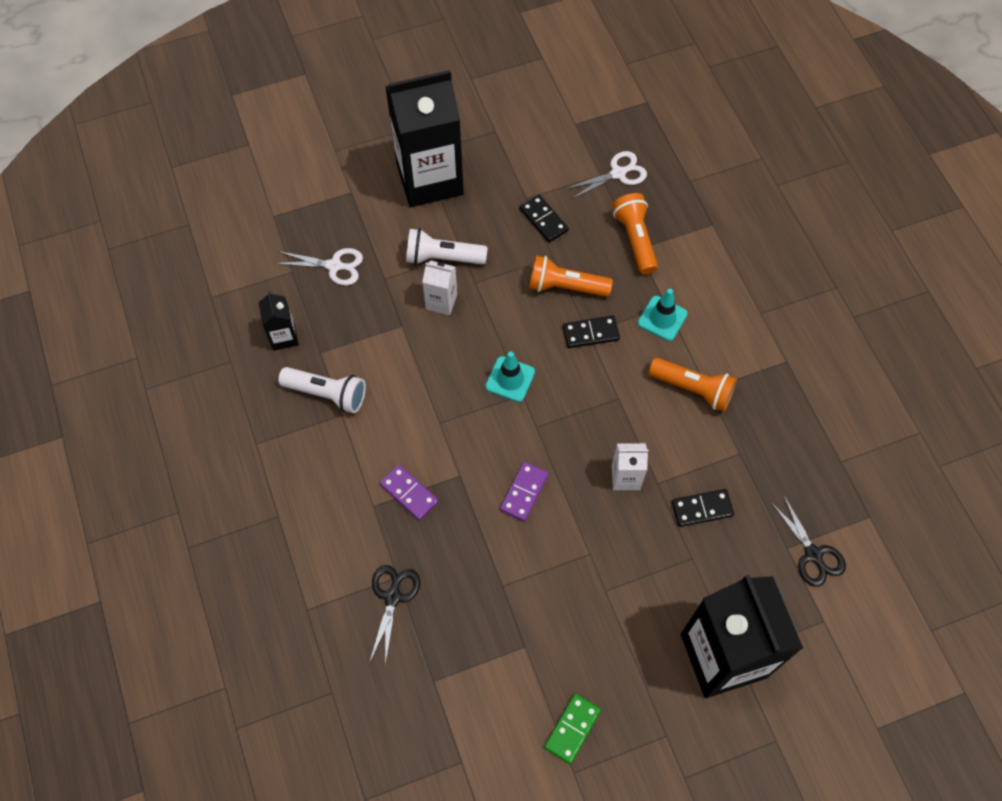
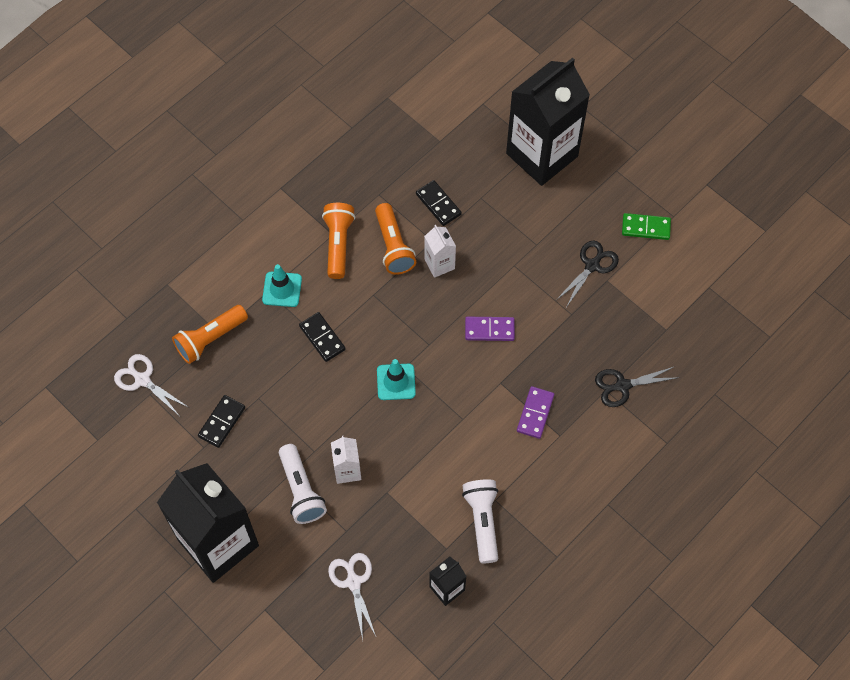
camera: 115 degrees left, 0 degrees up
orange flashlight [529,255,613,297] -> orange flashlight moved to [375,203,416,275]
black scissors [771,496,846,587] -> black scissors moved to [556,241,619,306]

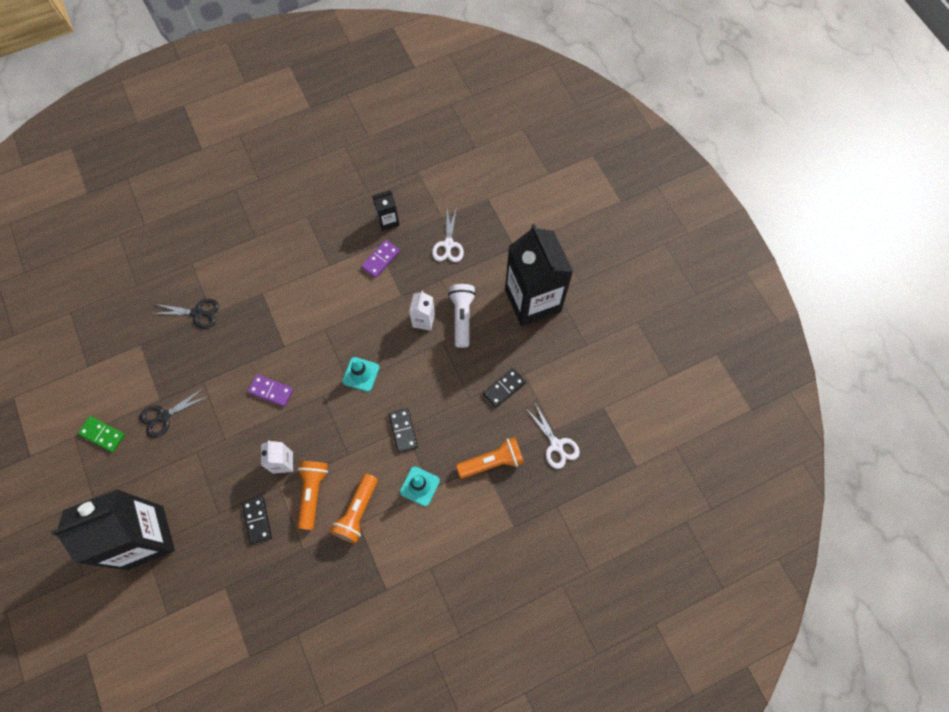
camera: 160 degrees left, 5 degrees up
white flashlight [462,479,498,563] -> none
purple domino [517,386,554,439] -> purple domino moved to [361,240,400,278]

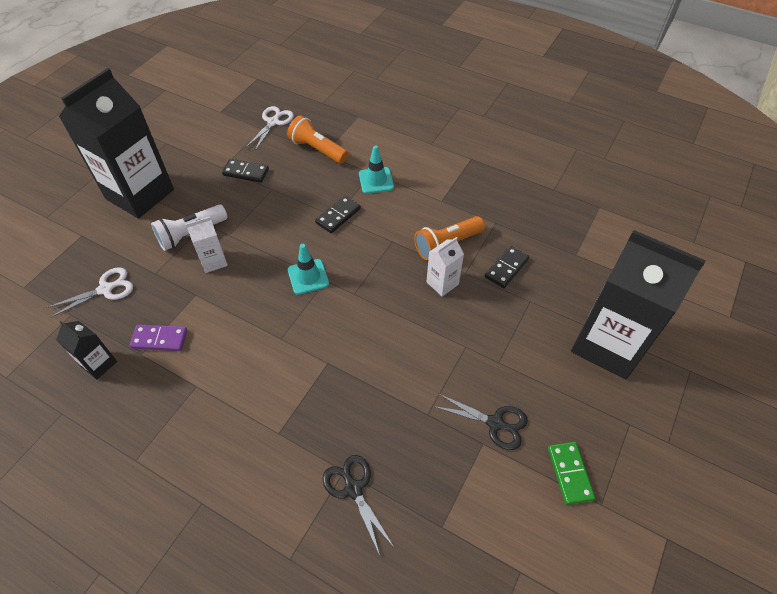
camera: 125 degrees left, 15 degrees down
purple domino [248,375,293,407] -> none
orange flashlight [330,474,378,544] -> none

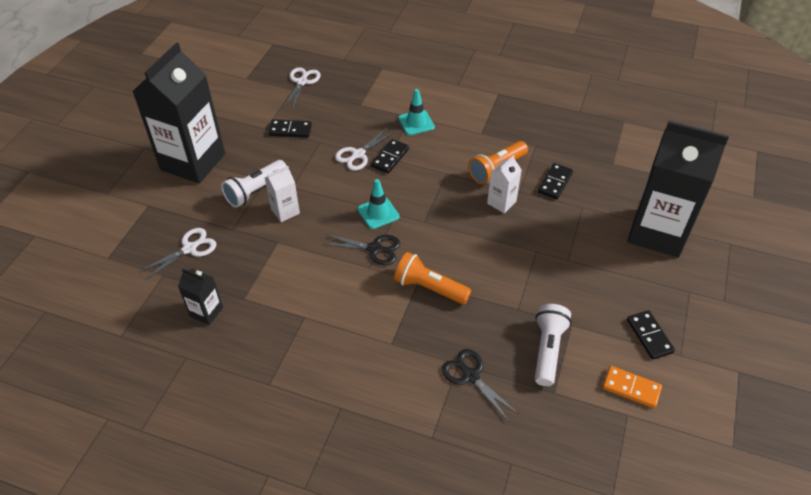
camera: 10 degrees left, 5 degrees down
purple domino [129,324,187,351] -> none
orange flashlight [287,115,348,164] -> orange flashlight moved to [394,252,471,305]
black scissors [433,394,528,450] -> black scissors moved to [323,234,400,265]
green domino [548,442,595,505] -> black domino [627,310,675,360]
none -> white scissors [335,128,395,171]
none -> white flashlight [535,304,572,386]
none -> orange domino [603,366,662,408]

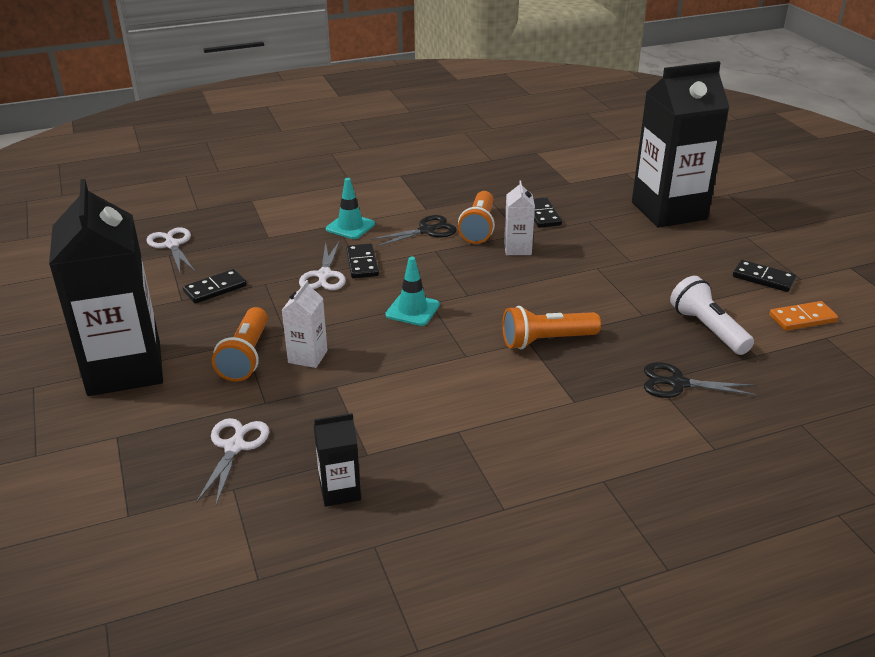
camera: 40 degrees left, 15 degrees down
white flashlight [221,160,287,208] -> orange flashlight [212,307,268,382]
black scissors [323,234,400,265] -> black scissors moved to [370,215,457,247]

